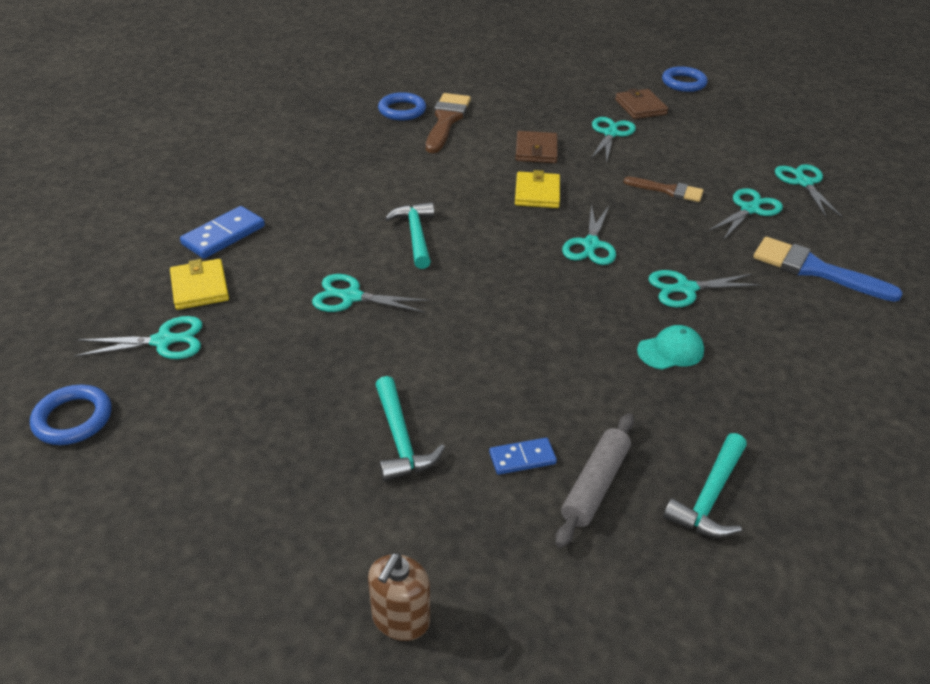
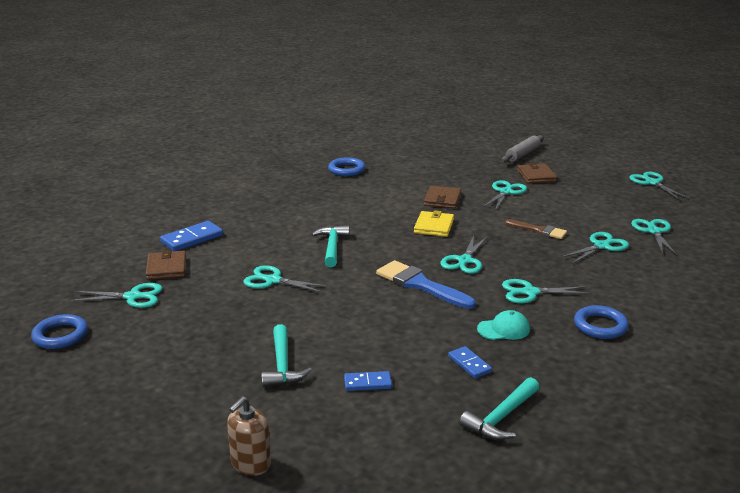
camera: 10 degrees right, 15 degrees down
yellow wallet [170,259,229,310] -> brown wallet [146,250,186,280]
brown brush [426,93,471,153] -> none
grey rolling pin [555,413,634,548] -> grey rolling pin moved to [501,135,544,163]
blue ring [662,66,708,92] -> blue ring moved to [574,305,629,339]
blue brush [753,237,903,302] -> blue brush moved to [376,260,476,309]
none -> blue domino [448,346,492,378]
none -> turquoise scissors [629,172,690,200]

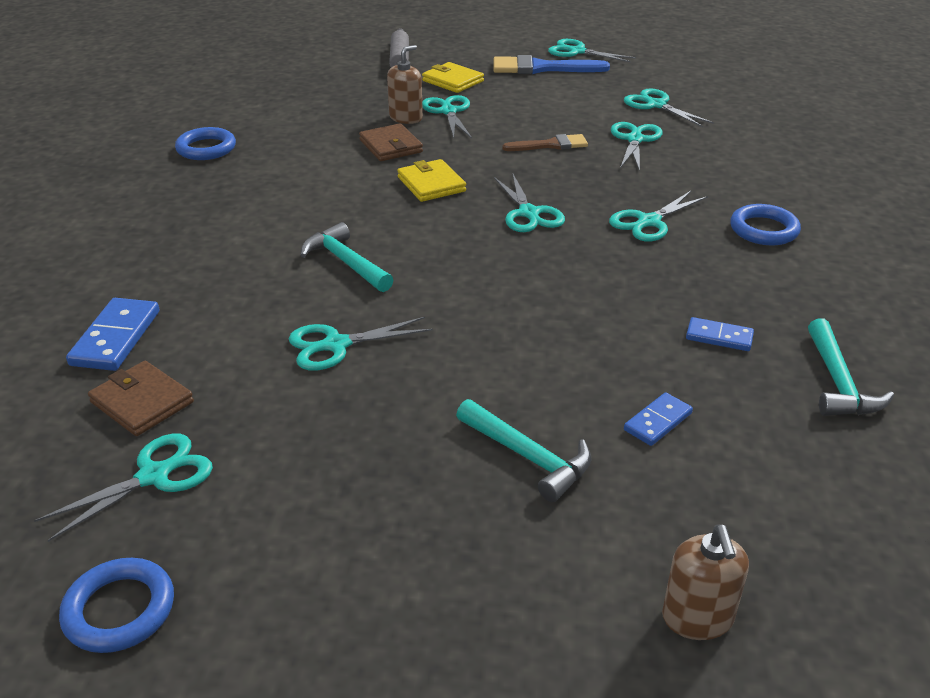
camera: 40 degrees left, 10 degrees up
blue brush [376,260,476,309] -> blue brush moved to [493,55,610,74]
turquoise cap [477,310,530,340] -> none
brown wallet [517,163,557,184] -> yellow wallet [422,62,484,93]
none -> brown soap dispenser [387,45,423,124]

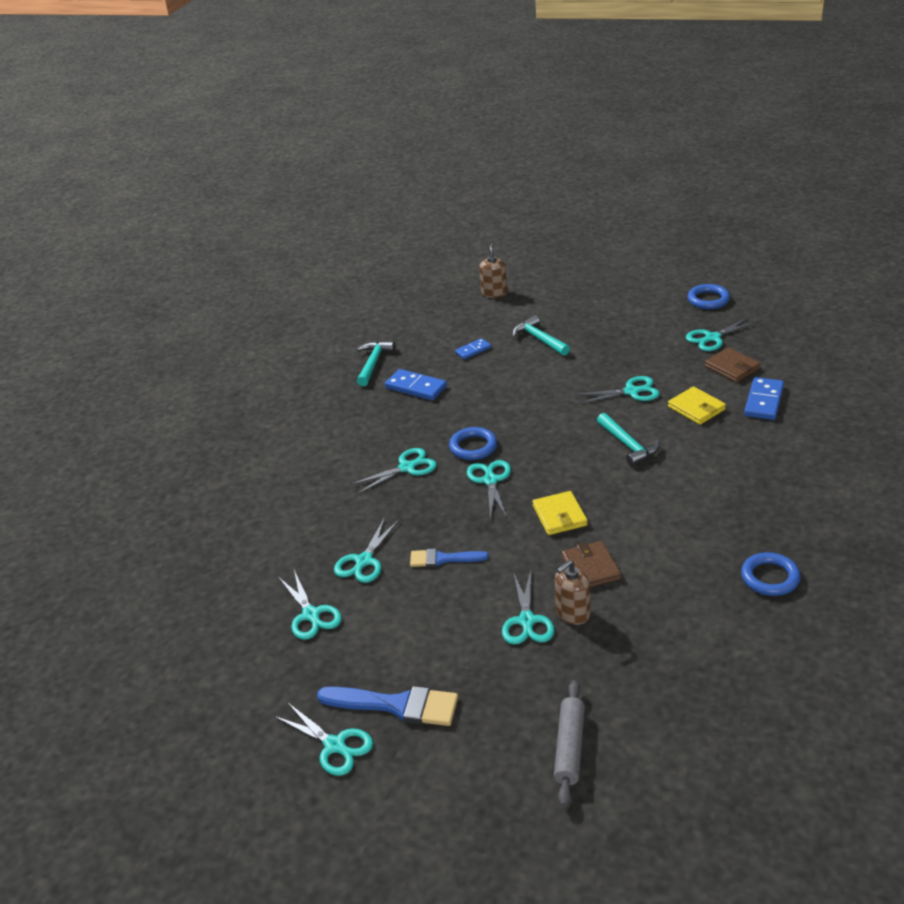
camera: 165 degrees left, 0 degrees up
yellow wallet [422,62,484,93] -> yellow wallet moved to [668,386,726,425]
brown brush [502,134,588,151] -> blue brush [410,548,489,567]
blue domino [686,317,754,351] -> blue domino [385,369,447,400], size x1.63
blue ring [730,204,801,245] -> blue ring moved to [449,427,497,460]

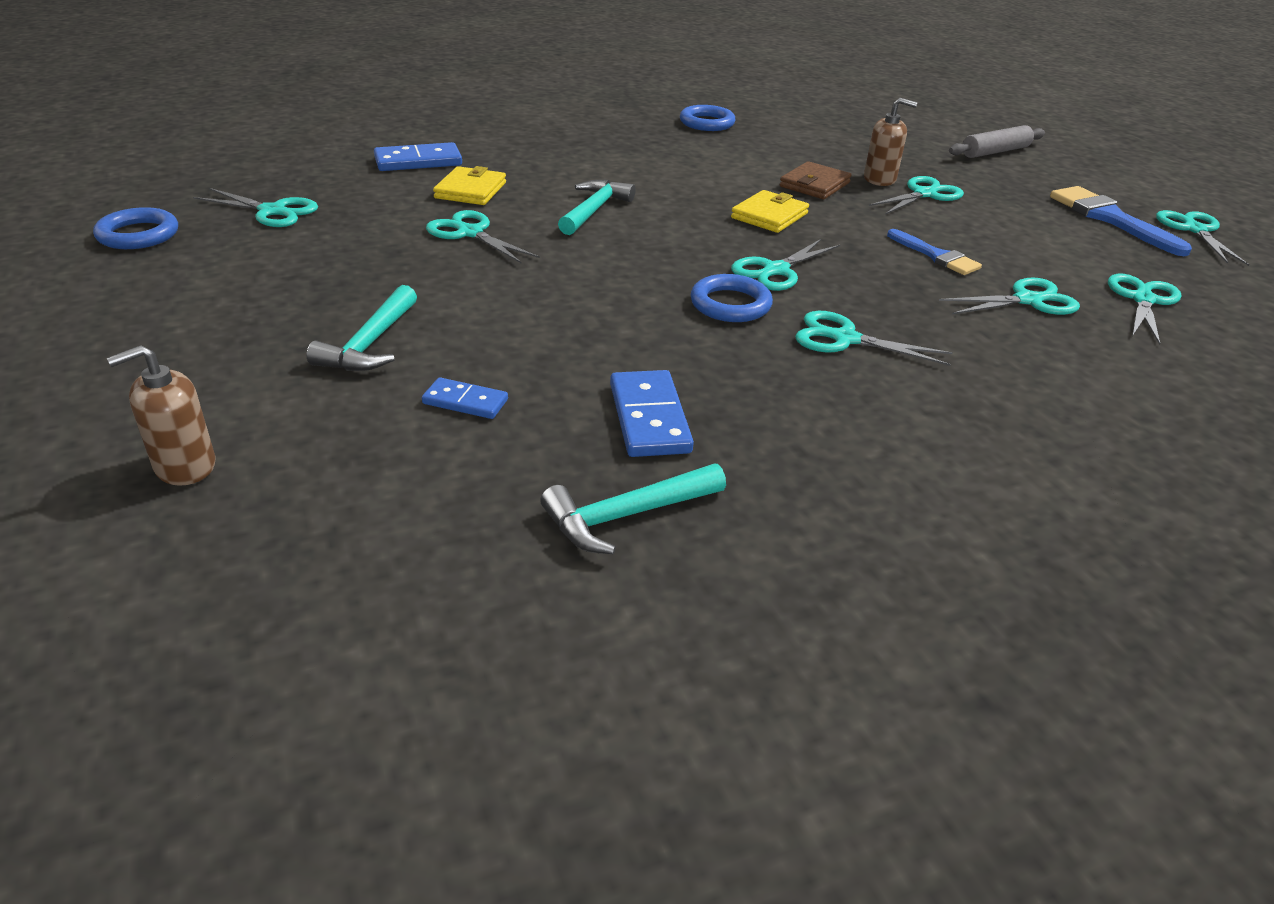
camera: 135 degrees left, 0 degrees up
brown wallet [705,347,761,382] -> none

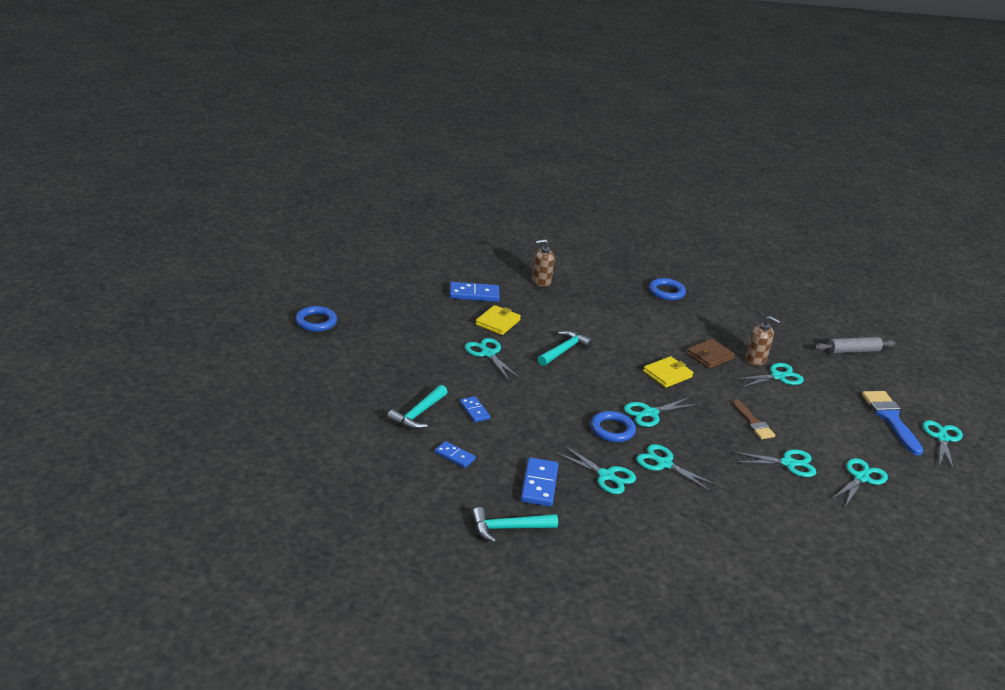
camera: 15 degrees right, 5 degrees down
brown soap dispenser [107,345,215,486] -> brown soap dispenser moved to [531,239,555,287]
turquoise scissors [193,188,318,227] -> turquoise scissors moved to [555,445,636,494]
blue brush [887,229,982,275] -> brown brush [733,399,776,439]
none -> blue domino [460,396,490,422]

